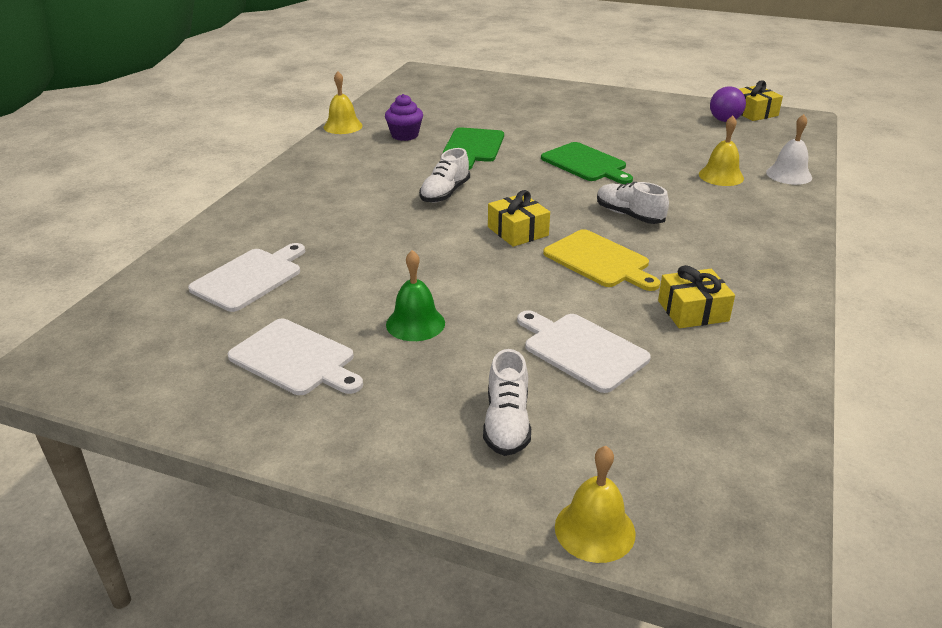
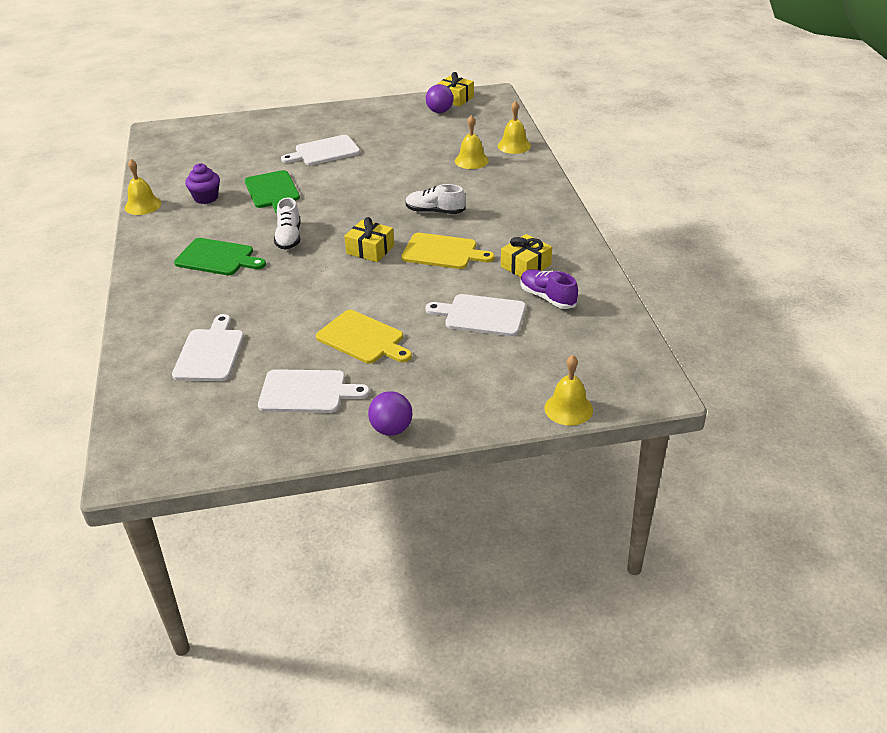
camera: 30 degrees left, 5 degrees up
green bell [386,250,445,341] -> yellow cutting board [316,310,412,364]
white shoe [483,349,531,456] -> none
green cutting board [541,142,633,184] -> green cutting board moved to [174,238,266,275]
white bell [766,114,812,185] -> yellow bell [498,101,531,154]
none -> white cutting board [281,135,360,165]
none -> purple ball [368,391,412,436]
none -> purple shoe [520,269,578,309]

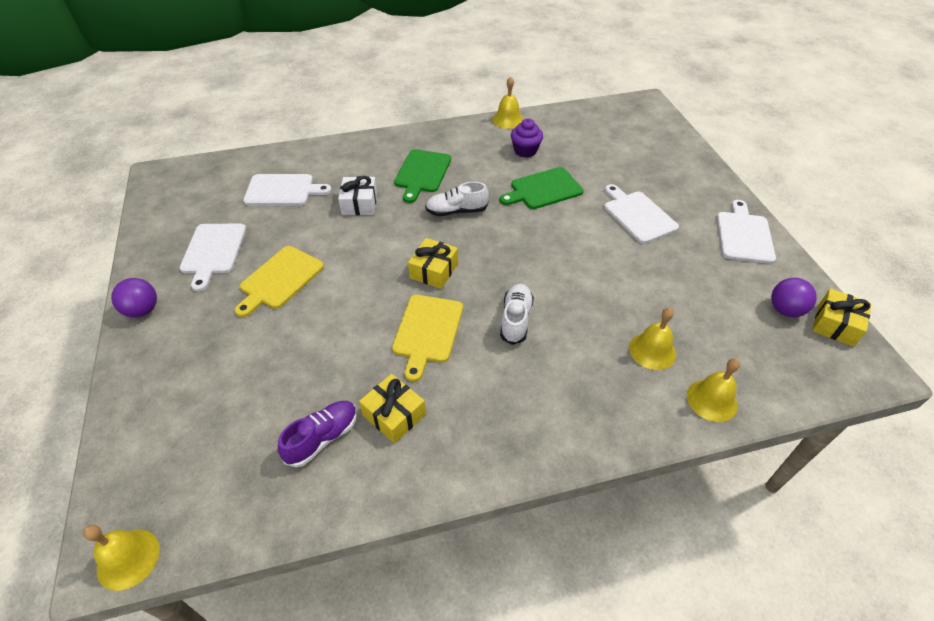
camera: 85 degrees right, 10 degrees up
white cutting board [425,294,526,336] -> white cutting board moved to [717,200,776,264]
yellow bell [545,355,593,426] -> yellow bell moved to [83,525,160,591]
none -> white gift [338,176,377,215]

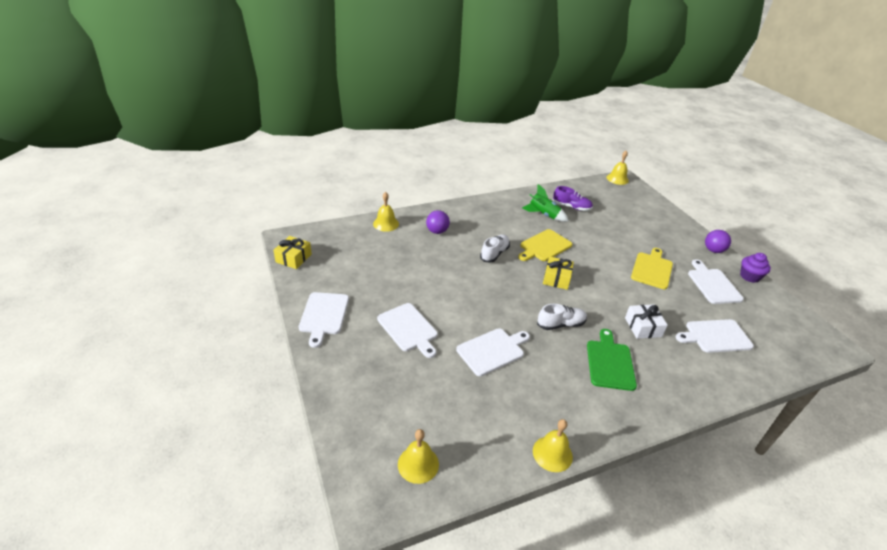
camera: 170 degrees right, 10 degrees down
purple shoe [278,401,357,467] -> purple shoe turned 105 degrees counterclockwise [553,186,593,211]
yellow gift [359,374,426,443] -> green rocket [522,184,569,222]
yellow cutting board [392,295,463,382] -> yellow cutting board turned 135 degrees counterclockwise [518,229,572,261]
green cutting board [499,167,583,209] -> white cutting board [456,328,530,376]
white shoe [500,284,534,345] -> white shoe turned 150 degrees counterclockwise [480,235,510,263]
purple cupcake [511,118,543,158] -> purple cupcake moved to [740,253,771,283]
yellow bell [629,308,676,370] -> yellow bell moved to [398,429,439,484]
purple ball [771,278,817,317] -> purple ball moved to [426,210,450,234]

